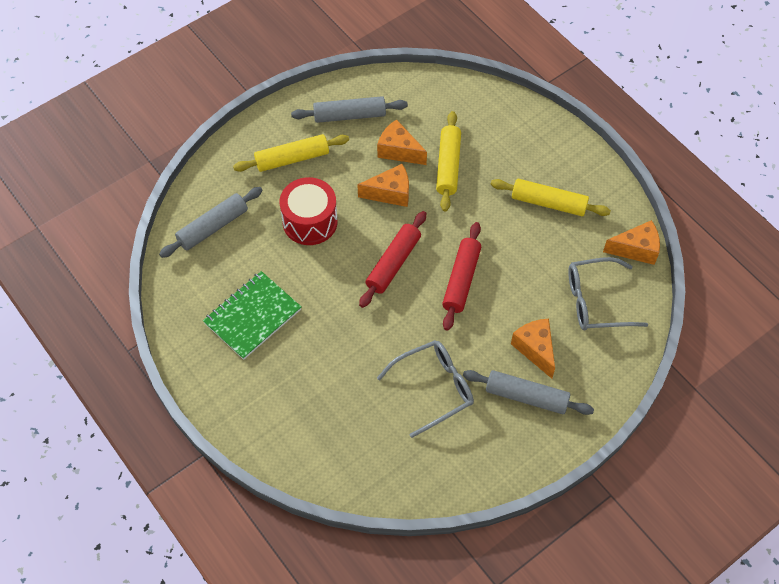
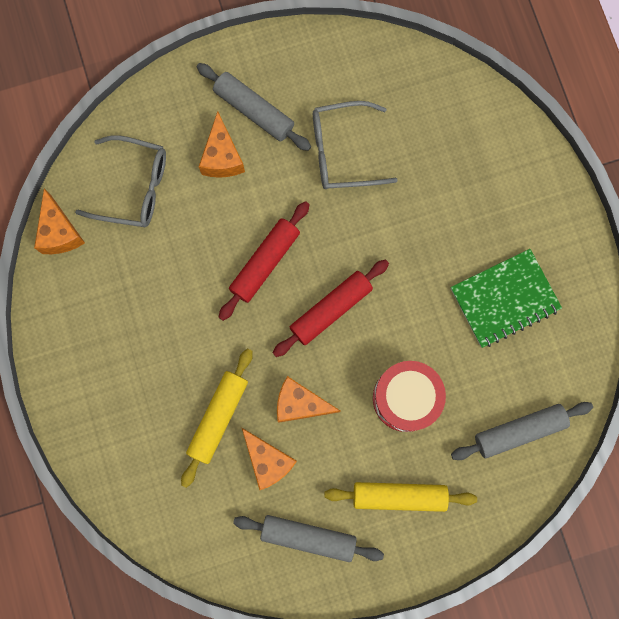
camera: 160 degrees left, 20 degrees up
yellow rolling pin [490,179,611,216] -> none
orange cheese [603,220,660,265] -> orange cheese turned 120 degrees counterclockwise [34,189,85,254]

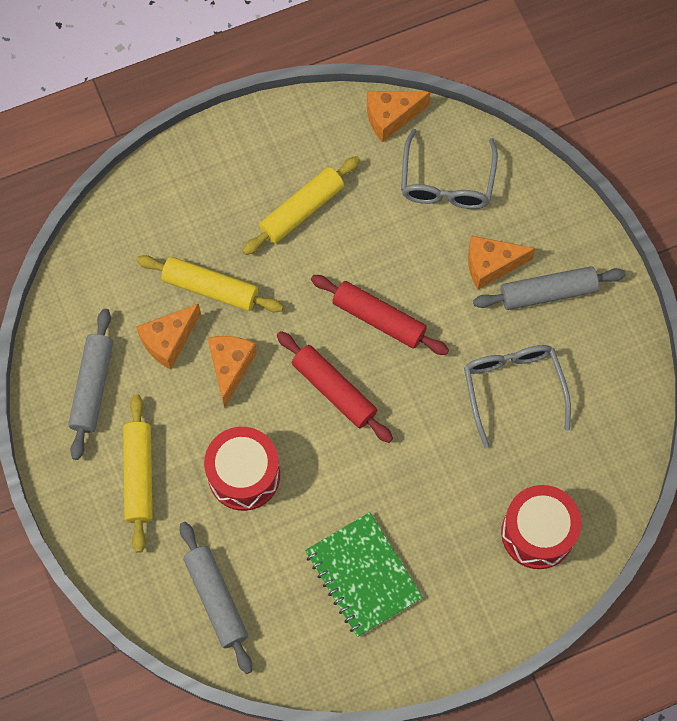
camera: 85 degrees right, 10 degrees down
grey rolling pin [197,63,311,151] -> grey rolling pin turned 45 degrees clockwise [473,266,626,310]
none -> yellow rolling pin [242,156,360,255]
none -> red drum [501,485,581,569]

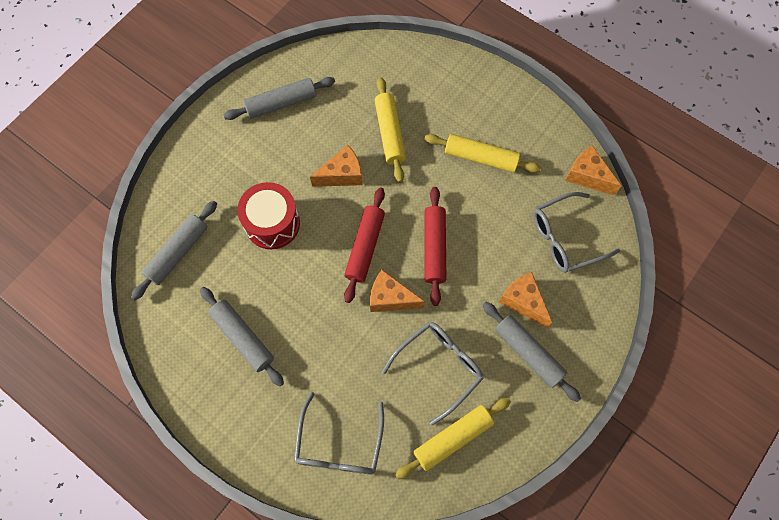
camera: 60 degrees right, 0 degrees up
yellow rolling pin [123,394,153,553] -> yellow rolling pin moved to [395,397,511,479]
orange cheese [136,304,201,370] -> orange cheese moved to [370,270,425,312]
green notebook [305,512,423,637] -> grey rolling pin [200,287,284,386]
red drum [501,485,581,569] -> grey glasses [294,392,384,474]

